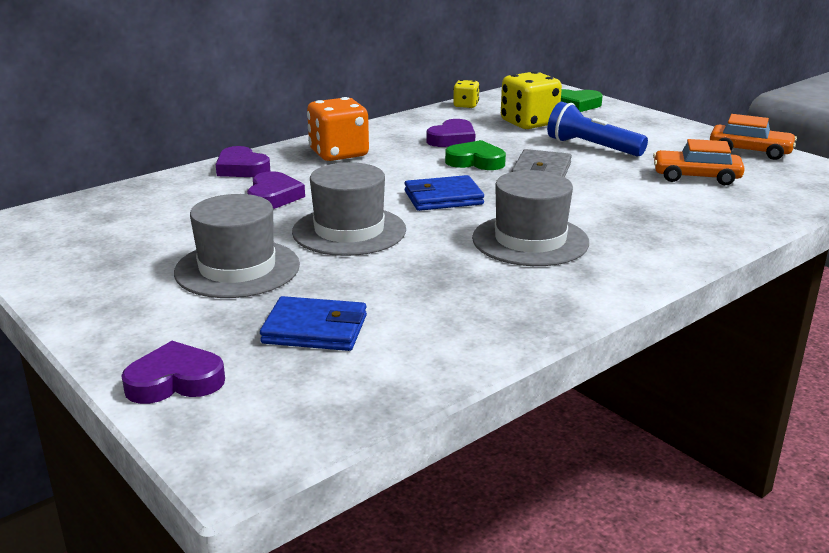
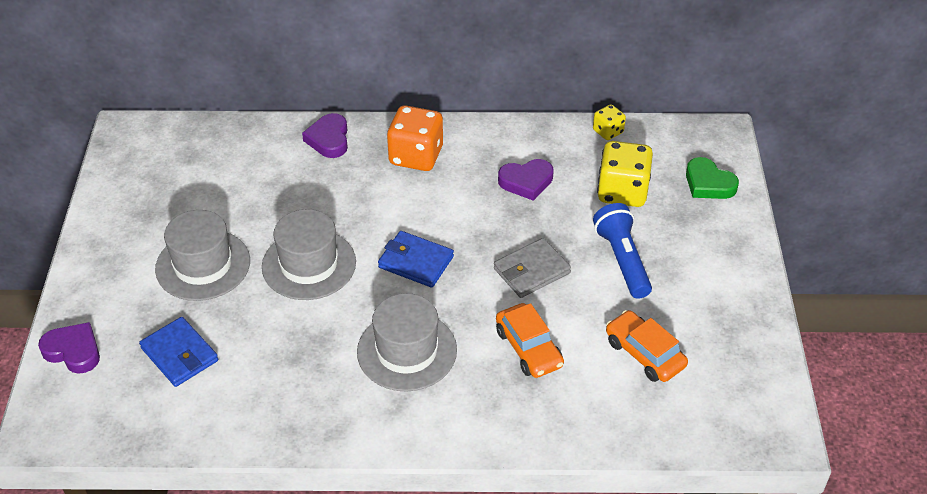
camera: 40 degrees right, 20 degrees up
purple heart [247,171,305,209] -> none
green heart [445,140,506,170] -> none
orange car [710,114,797,160] -> orange car moved to [496,303,564,378]

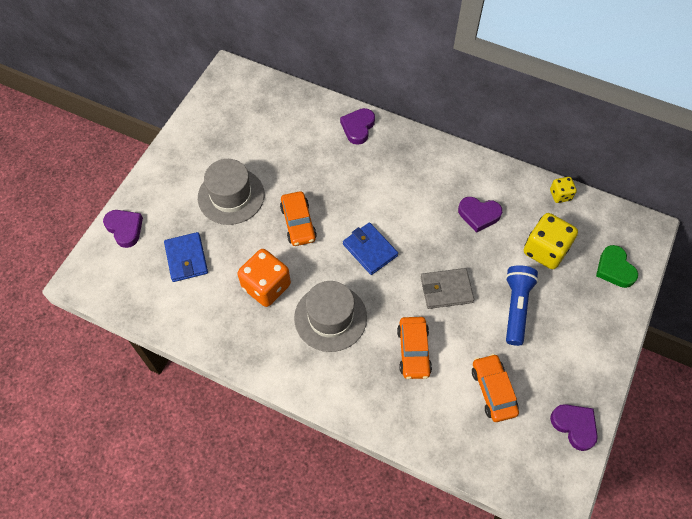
camera: 25 degrees right, 15 degrees up
grey hat [262,209,356,300] -> orange car [280,191,317,246]
orange dice [387,105,443,171] -> orange dice moved to [238,249,291,307]
none -> purple heart [550,404,598,451]

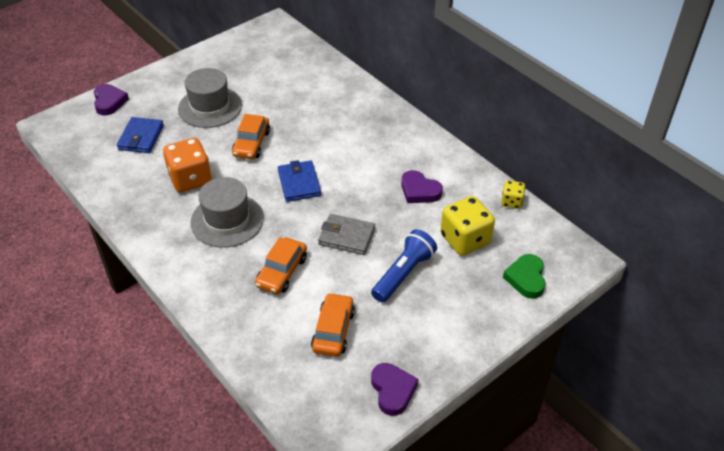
camera: 25 degrees right, 15 degrees down
purple heart [340,108,375,145] -> none

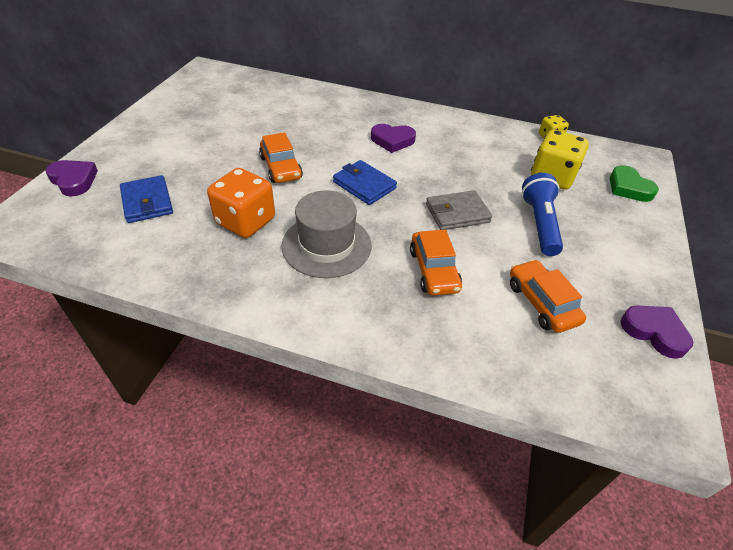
camera: 35 degrees left, 0 degrees up
grey hat [178,68,242,128] -> none
purple heart [401,170,443,203] -> purple heart moved to [371,124,416,153]

